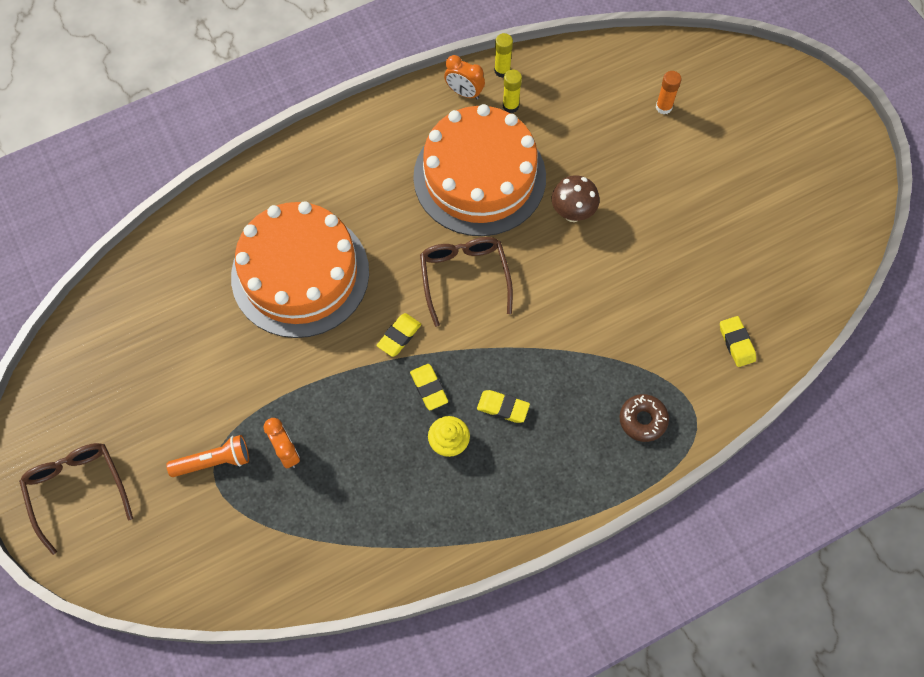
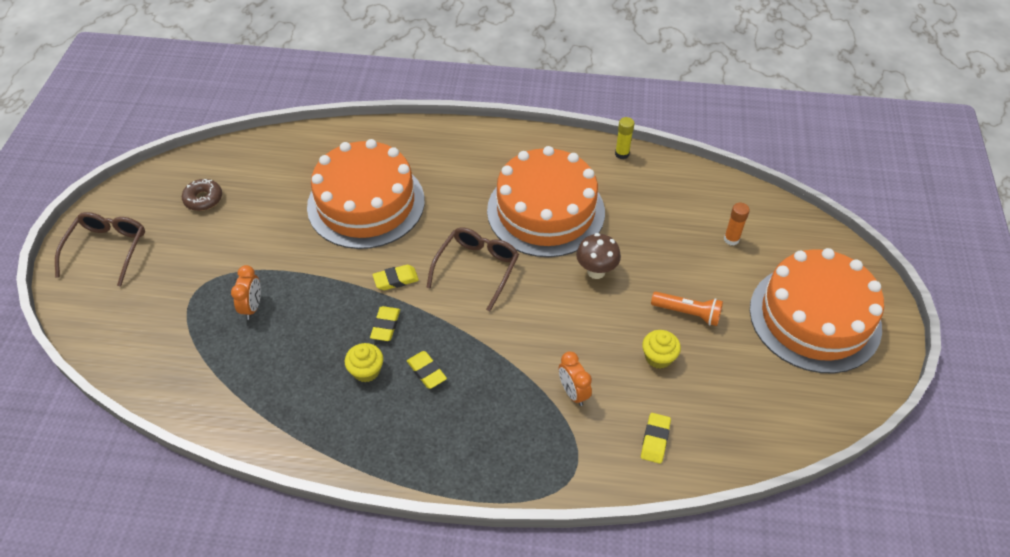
camera: 35 degrees right, 15 degrees down
orange flashlight [166,435,249,477] -> orange flashlight moved to [651,292,723,326]
orange clock [444,55,485,100] -> orange clock moved to [559,351,592,406]
yellow glue stick [503,70,522,113] -> none
brown donut [620,394,669,442] -> brown donut moved to [182,179,222,211]
none -> yellow cupcake [642,330,681,369]
none -> orange cake [750,248,884,374]

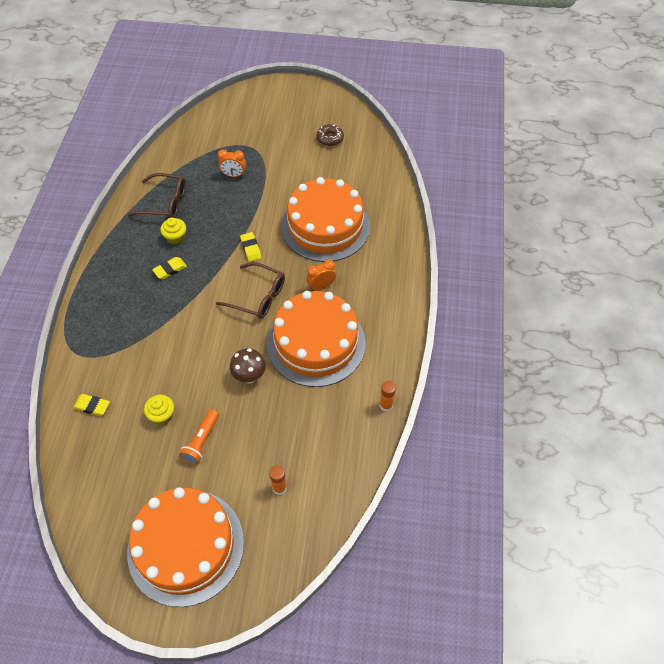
camera: 90 degrees right, 5 degrees up
brown glasses [55,212,145,287] -> brown glasses moved to [128,173,186,218]
yellow eraser [370,306,400,341] -> none
orange clock [559,351,592,406] -> orange clock moved to [306,259,336,291]
yellow glue stick [615,117,634,159] -> orange glue stick [380,381,396,412]

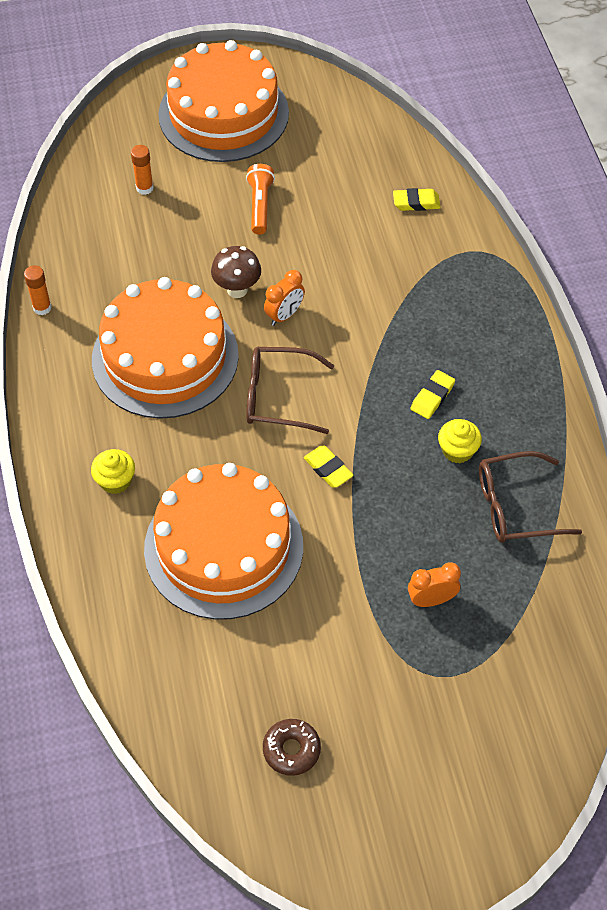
camera: 160 degrees right, 0 degrees up
yellow cupcake [144,395,174,425] -> yellow cupcake moved to [91,449,135,494]
orange clock [306,259,336,291] -> orange clock moved to [264,270,305,326]

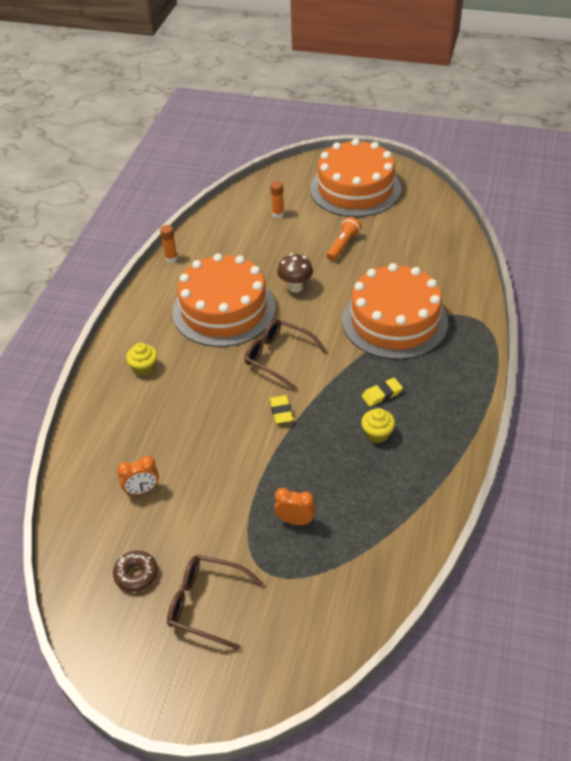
camera: 30 degrees right, 10 degrees down
orange cake [144,463,303,620] -> orange cake moved to [342,263,448,360]
orange clock [264,270,305,326] -> orange clock moved to [117,456,159,495]
yellow eraser [393,188,441,211] -> none
brown glasses [479,451,582,543] -> brown glasses moved to [167,555,264,650]

